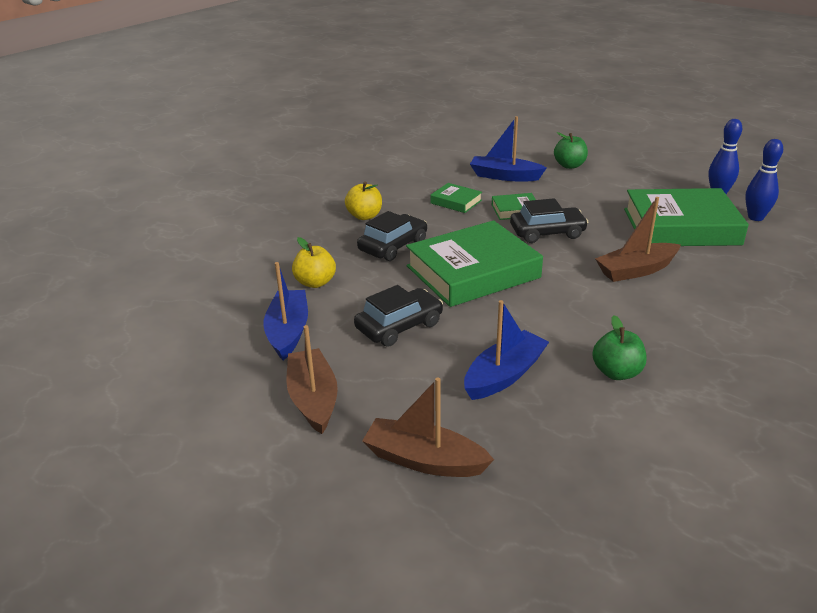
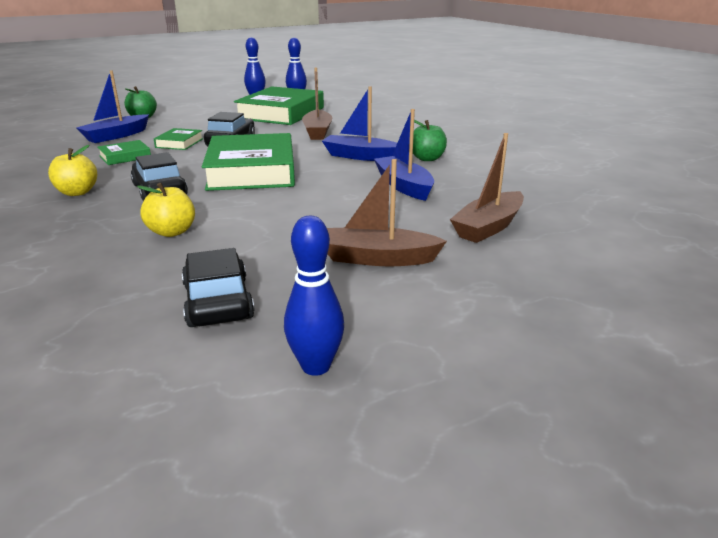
camera: 70 degrees left, 5 degrees down
blue boat [263,262,308,360] -> blue boat moved to [322,86,397,161]
black car [354,285,443,347] -> black car moved to [182,248,255,327]
none -> blue bowling pin [284,216,344,376]

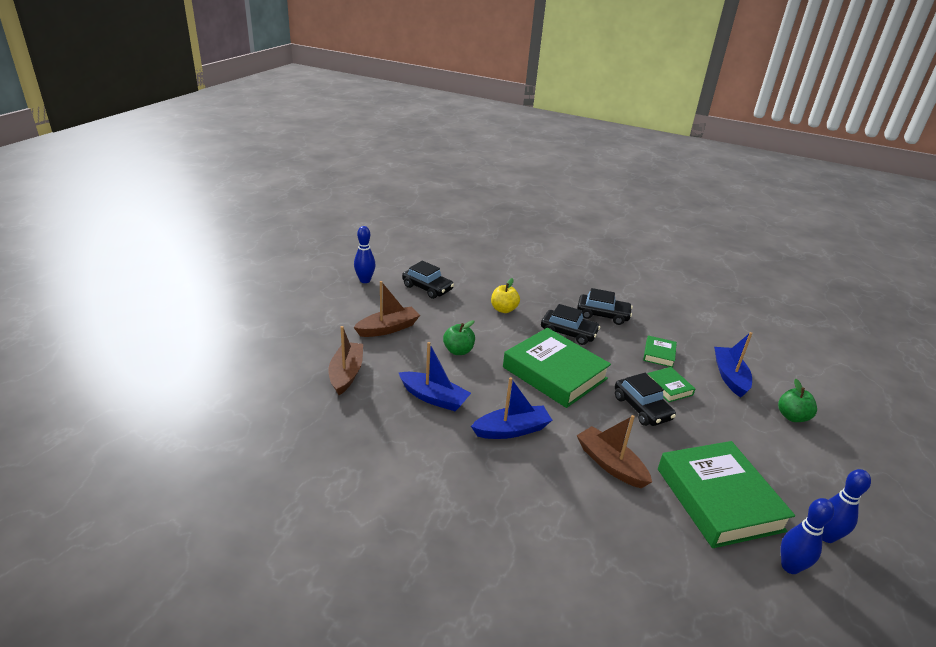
camera: 140 degrees right, 5 degrees up
yellow apple [48,145,97,196] -> black car [577,288,633,325]
green apple [413,120,447,161] -> green apple moved to [443,320,475,355]

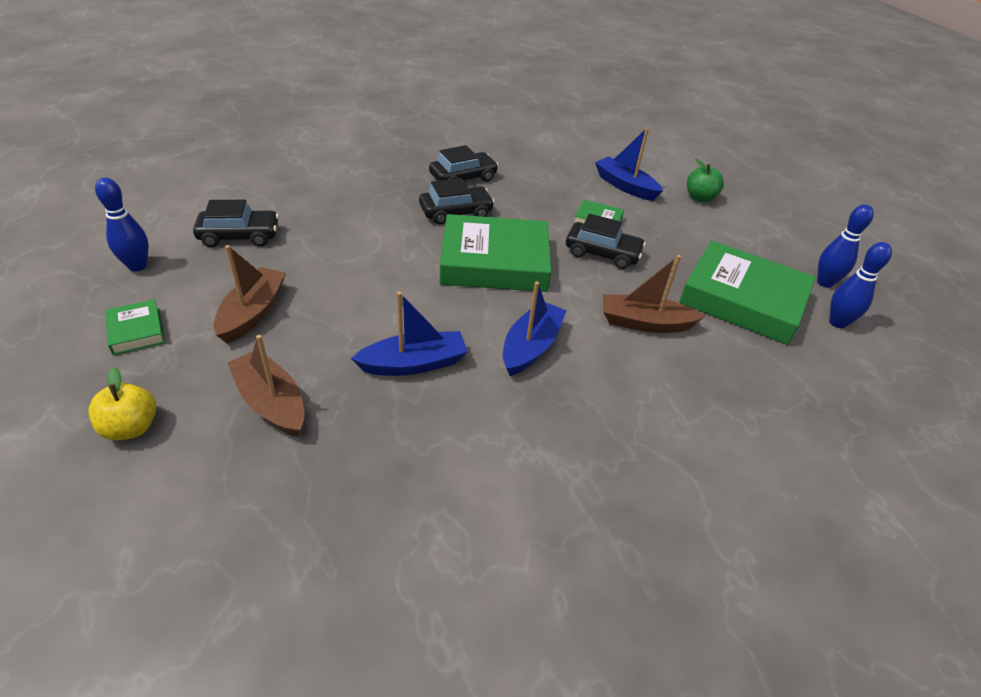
camera: 45 degrees left, 10 degrees up
green apple [443,320,475,355] -> none
yellow apple [491,278,520,313] -> yellow apple moved to [88,367,156,440]
green book [643,336,677,368] -> green book moved to [105,299,165,355]

